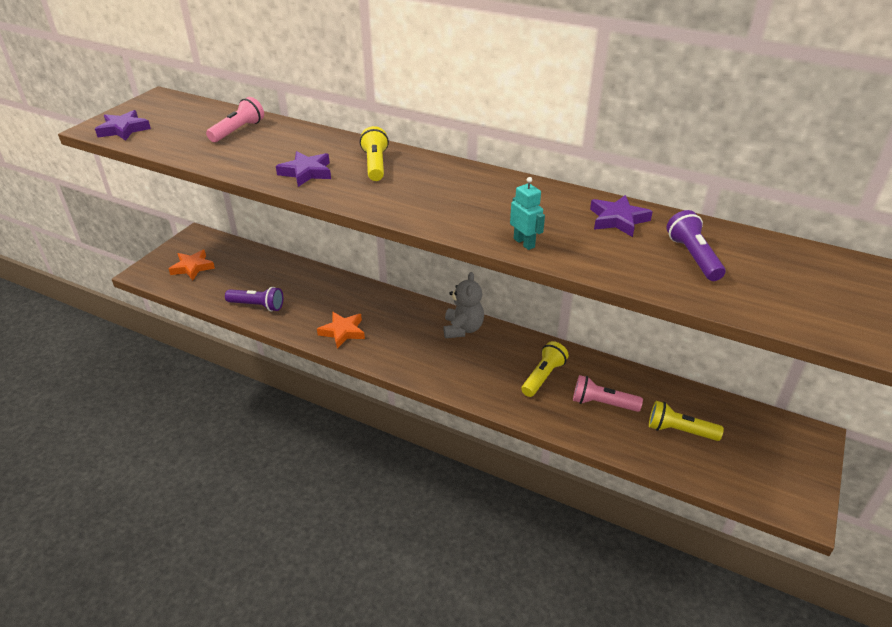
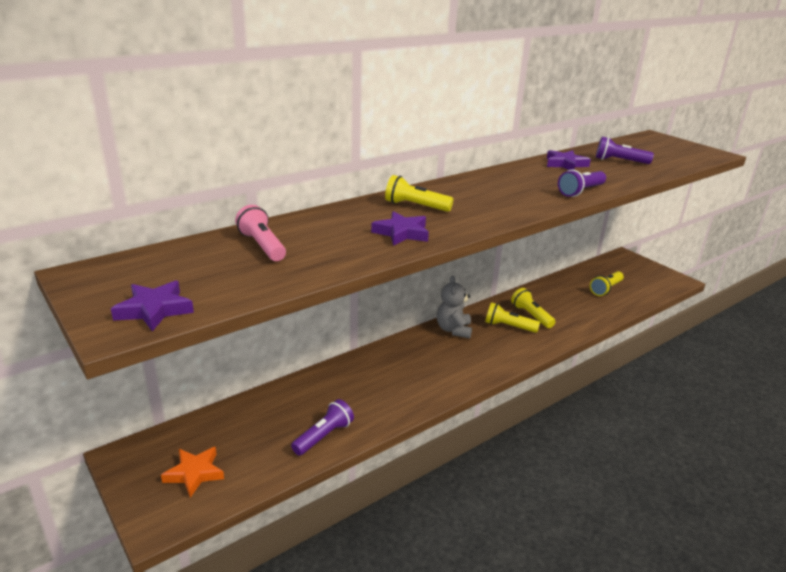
camera: 65 degrees left, 10 degrees down
orange star [317,312,365,349] -> none
grey teddy bear [443,272,484,338] -> grey teddy bear turned 120 degrees counterclockwise [437,276,472,338]
turquoise robot [510,177,545,250] -> purple flashlight [558,170,606,197]
pink flashlight [573,375,643,412] -> none
none -> yellow flashlight [485,302,540,333]

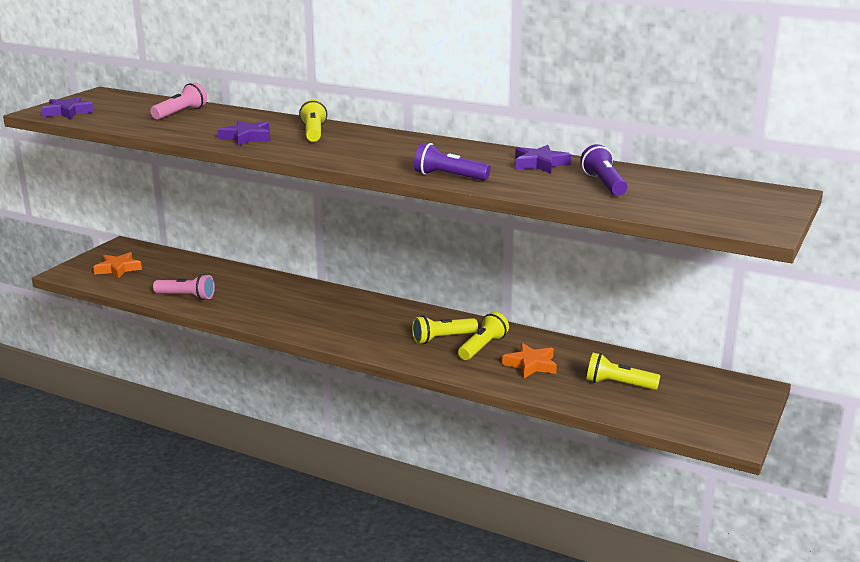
camera: 65 degrees right, 5 degrees down
purple flashlight [291,399,354,456] -> pink flashlight [153,274,215,300]
grey teddy bear [437,276,472,338] -> none
yellow flashlight [485,302,540,333] -> yellow flashlight turned 105 degrees counterclockwise [412,315,478,344]
none -> orange star [502,343,557,378]

